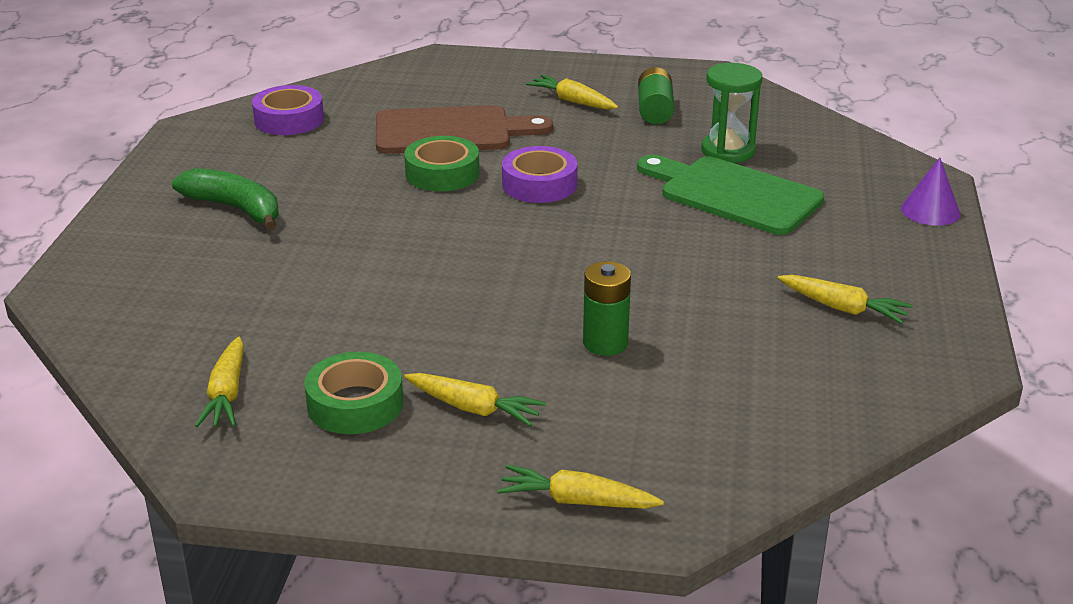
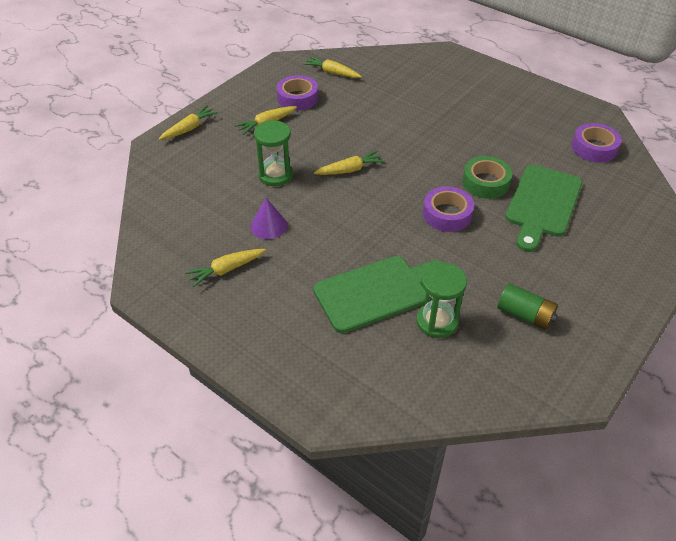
camera: 120 degrees right, 15 degrees up
green banana [172,168,279,230] -> none
green tape [304,352,403,434] -> purple tape [276,75,318,111]
brown cutting board [376,105,553,154] -> green cutting board [505,165,582,252]
yellow carrot [526,75,618,110] -> yellow carrot moved to [314,151,385,175]
green battery [583,261,631,356] -> green hourglass [254,120,293,186]
purple cone [901,158,960,226] -> purple cone moved to [250,198,287,239]

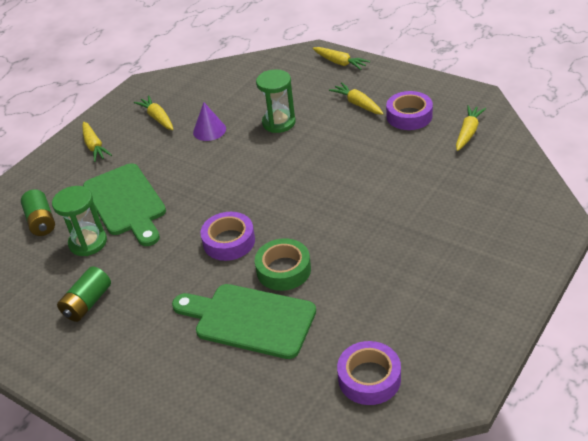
camera: 90 degrees right, 5 degrees down
yellow carrot [314,151,385,175] -> yellow carrot moved to [82,122,112,162]
none -> green battery [21,189,55,236]

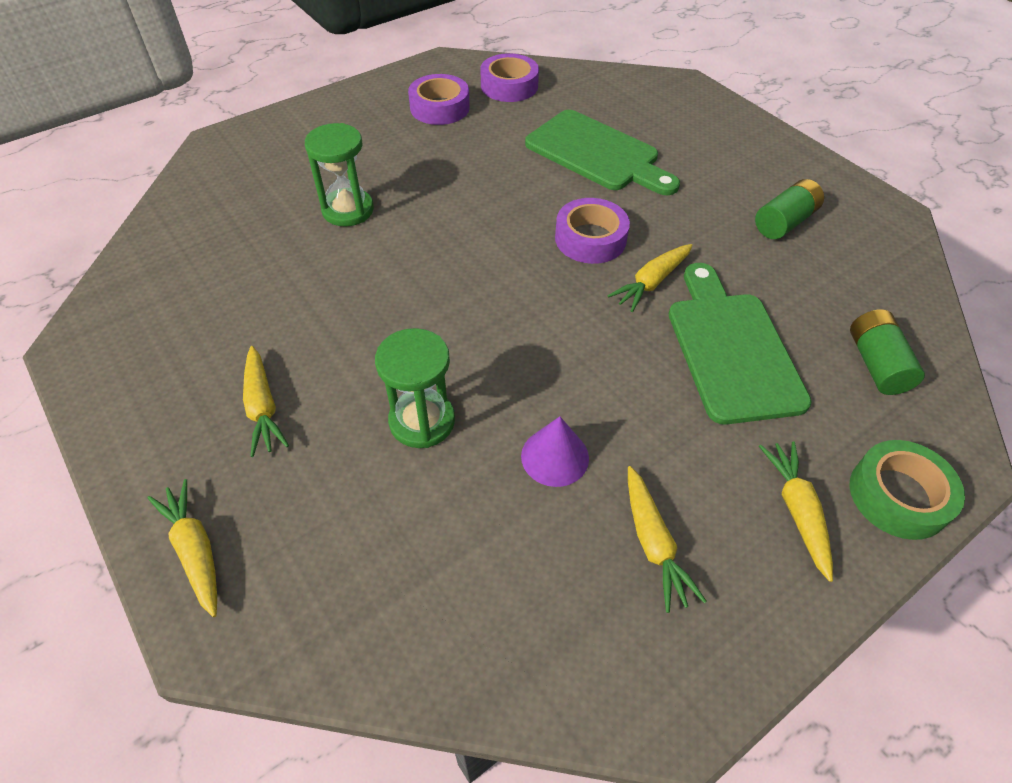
camera: 165 degrees left, 10 degrees up
green hourglass [52,186,107,256] -> green hourglass moved to [305,123,374,227]
green tape [255,238,311,291] -> green tape moved to [849,440,965,540]
purple tape [386,91,433,130] -> purple tape moved to [408,74,470,125]
yellow carrot [456,105,486,151] -> yellow carrot moved to [608,244,693,312]

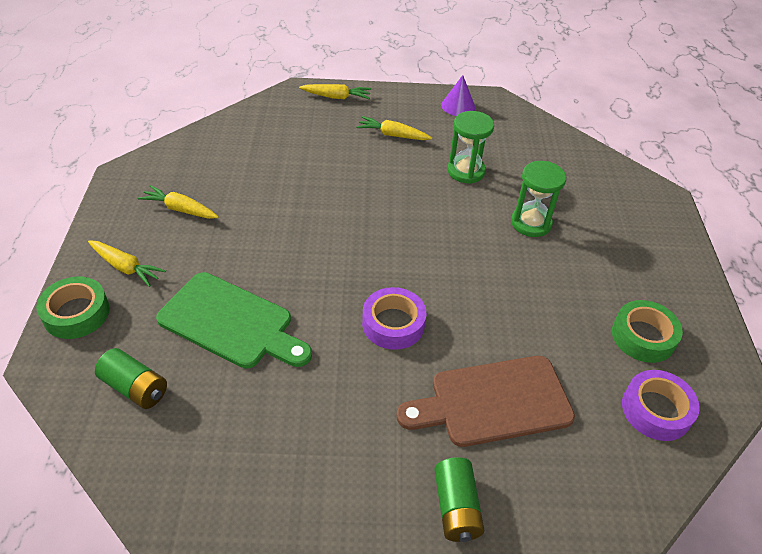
camera: 125 degrees right, 5 degrees down
green hourglass [375,328,455,448] -> green hourglass moved to [447,111,494,184]
purple tape [408,74,470,125] -> green tape [612,300,683,363]
purple cone [521,416,589,487] -> purple cone moved to [441,75,475,116]
green cutting board [525,110,680,195] -> brown cutting board [397,356,575,447]
yellow carrot [608,244,693,312] -> none
green battery [755,179,824,239] -> green battery moved to [434,457,484,542]

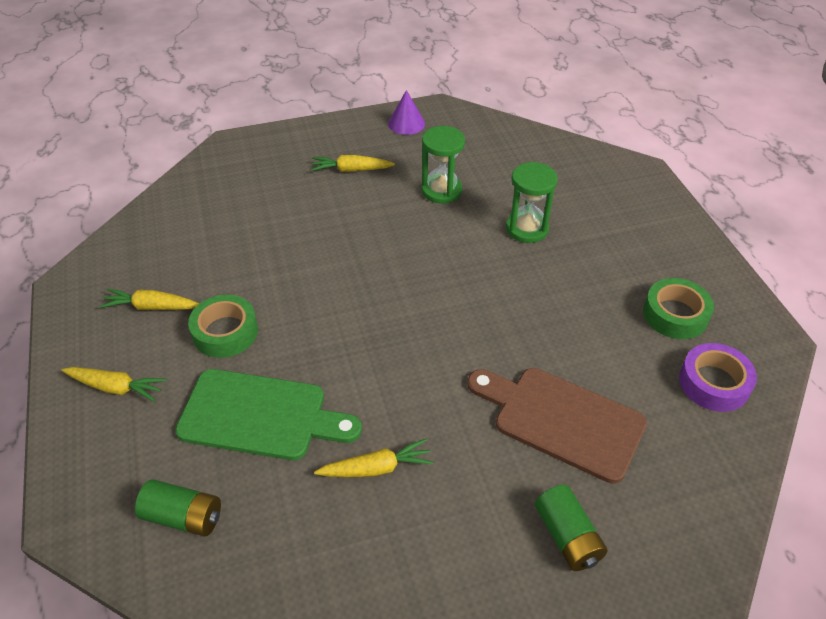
camera: 15 degrees left, 0 degrees up
green tape [36,276,110,339] -> green tape moved to [188,295,258,358]
yellow carrot [299,84,371,99] -> yellow carrot moved to [314,439,433,477]
purple tape [362,287,426,350] -> none
brown cutting board [397,356,575,447] -> brown cutting board turned 60 degrees clockwise [467,368,647,484]

